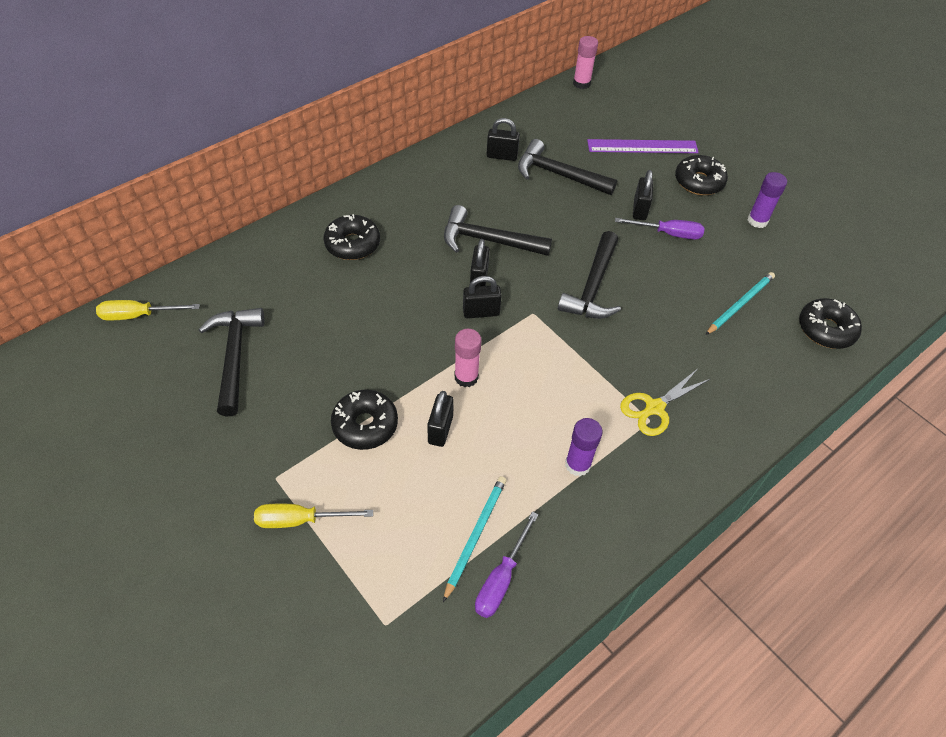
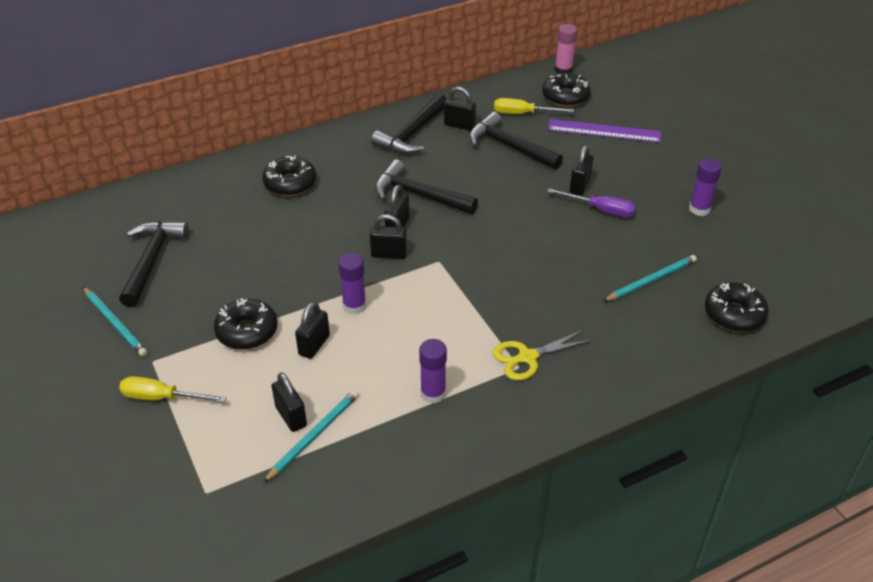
camera: 15 degrees right, 10 degrees down
yellow screwdriver [96,300,200,320] -> yellow screwdriver moved to [494,98,574,114]
pink glue stick [454,329,481,387] -> purple glue stick [338,253,366,315]
purple screwdriver [475,511,539,618] -> none
black hammer [558,231,621,319] -> black hammer moved to [371,94,447,154]
black donut [675,155,728,195] -> black donut moved to [542,73,591,107]
none -> turquoise pencil [83,287,147,356]
none -> black padlock [272,373,307,432]

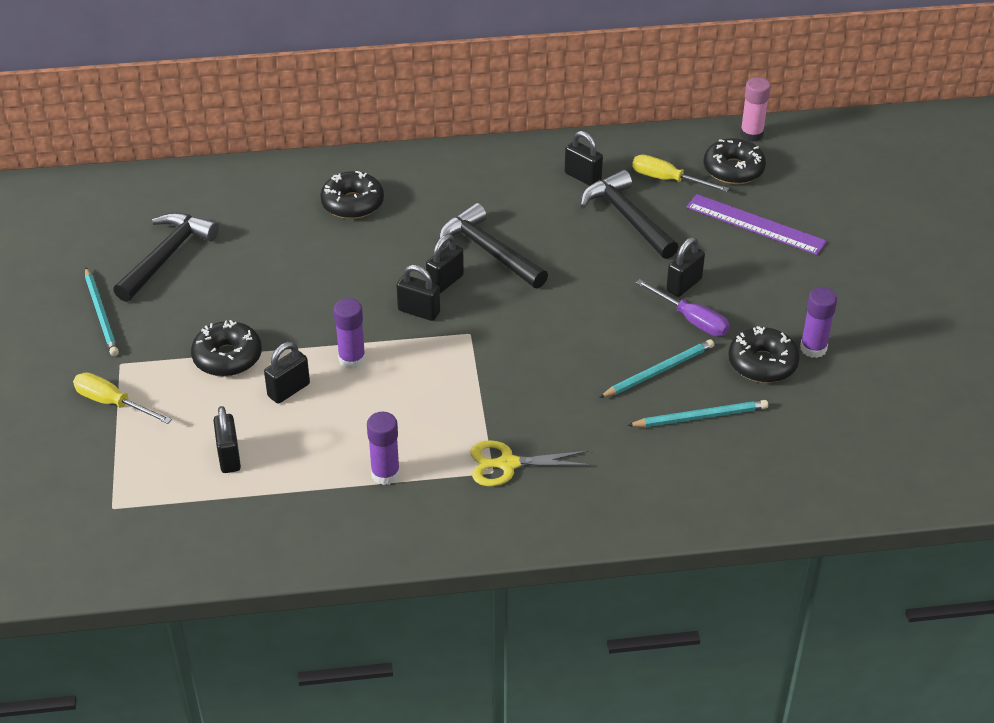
camera: 20 degrees right, 0 degrees up
turquoise pencil [263,390,359,483] -> turquoise pencil moved to [599,339,714,398]
black hammer [371,94,447,154] -> none
black donut [705,282,769,332] -> black donut moved to [728,326,800,383]

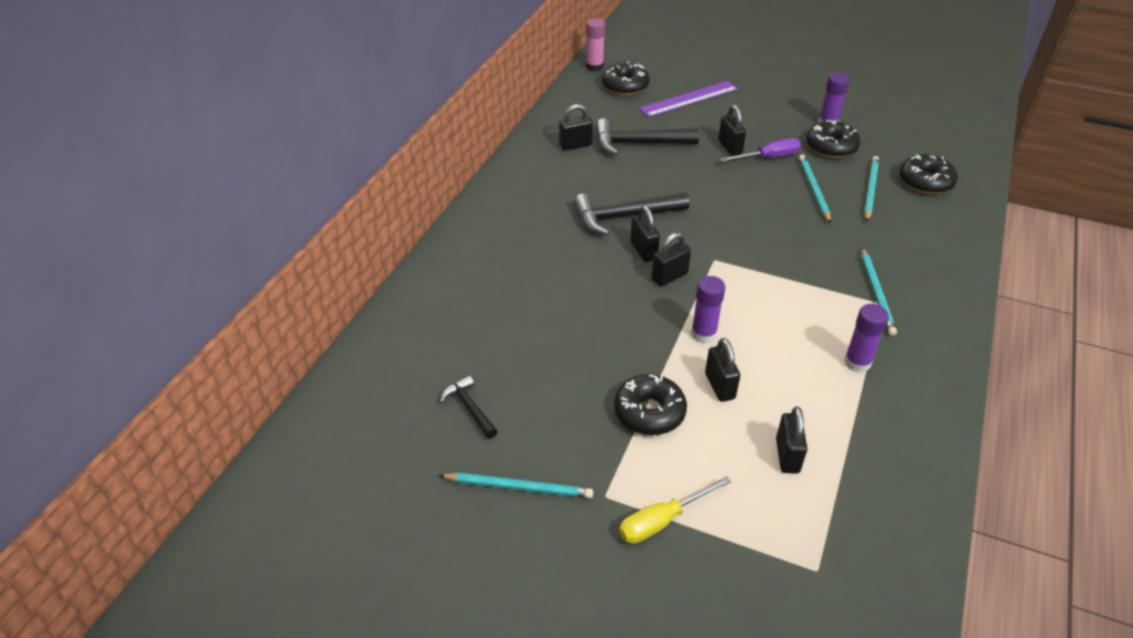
camera: 60 degrees left, 0 degrees up
black hammer [113,212,219,302] -> black hammer [440,375,498,439], size x0.55
black padlock [213,406,241,473] -> black padlock turned 75 degrees clockwise [776,407,807,474]
black donut [320,171,384,219] -> black donut moved to [899,154,958,194]
yellow scissors [470,440,591,486] -> turquoise pencil [861,248,897,336]
yellow screwdriver [632,155,729,192] -> none

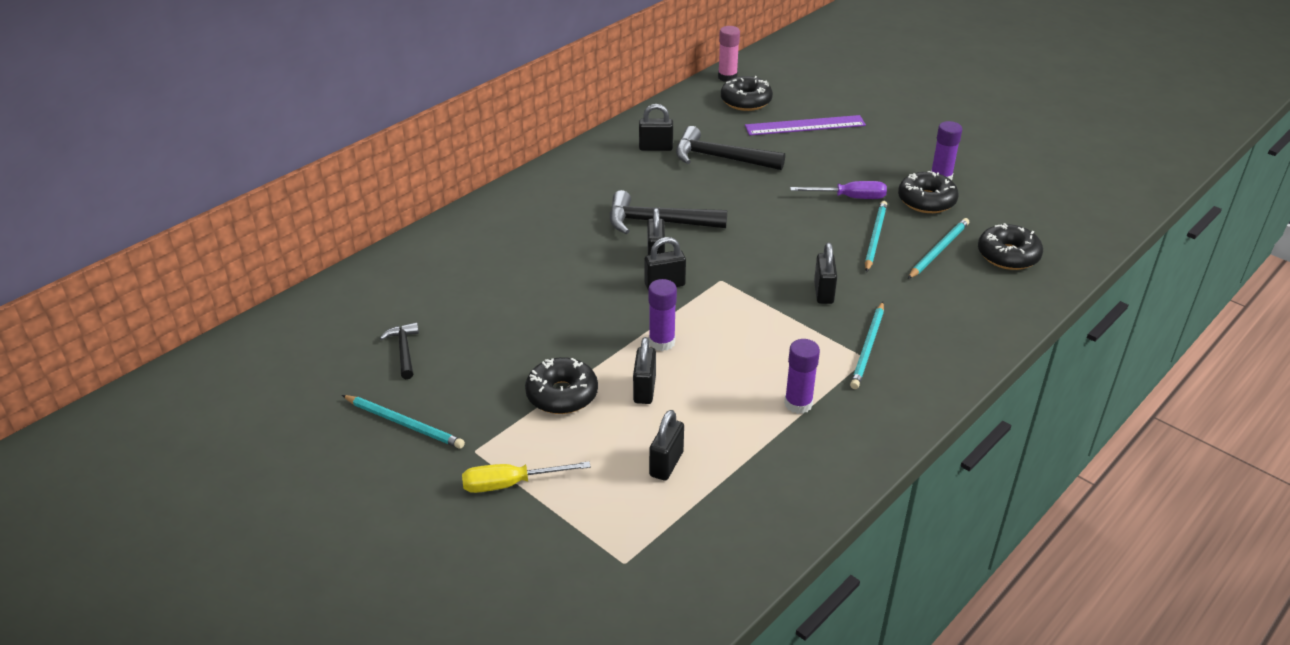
camera: 20 degrees right, 5 degrees down
black padlock [718,105,746,156] -> black padlock moved to [814,243,837,304]

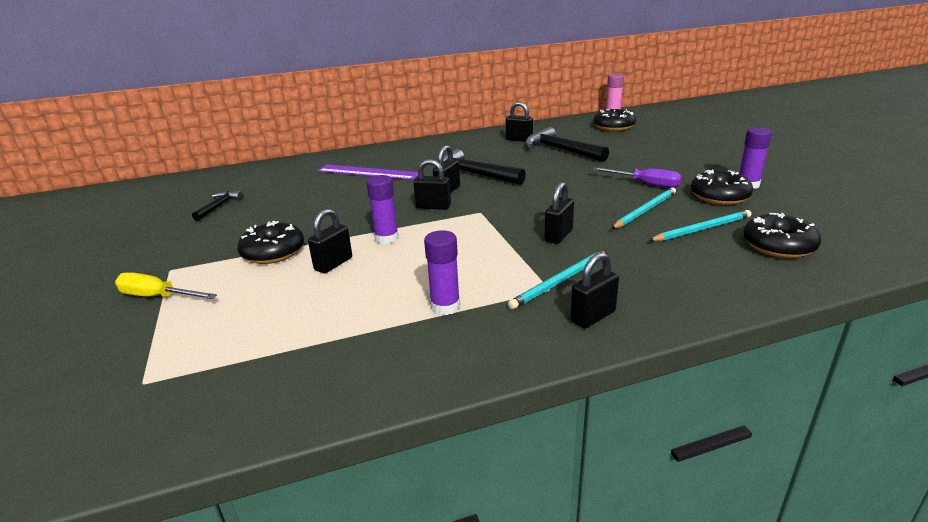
camera: 30 degrees right, 10 degrees down
turquoise pencil [342,395,465,449] -> none
black padlock [649,410,684,481] -> black padlock moved to [570,252,619,328]
purple ruler [745,115,866,136] -> purple ruler moved to [318,165,418,180]

